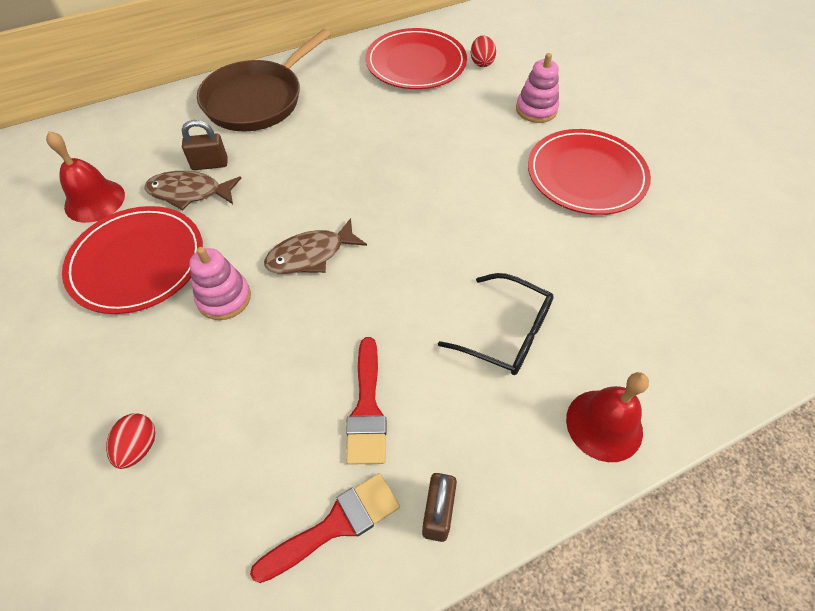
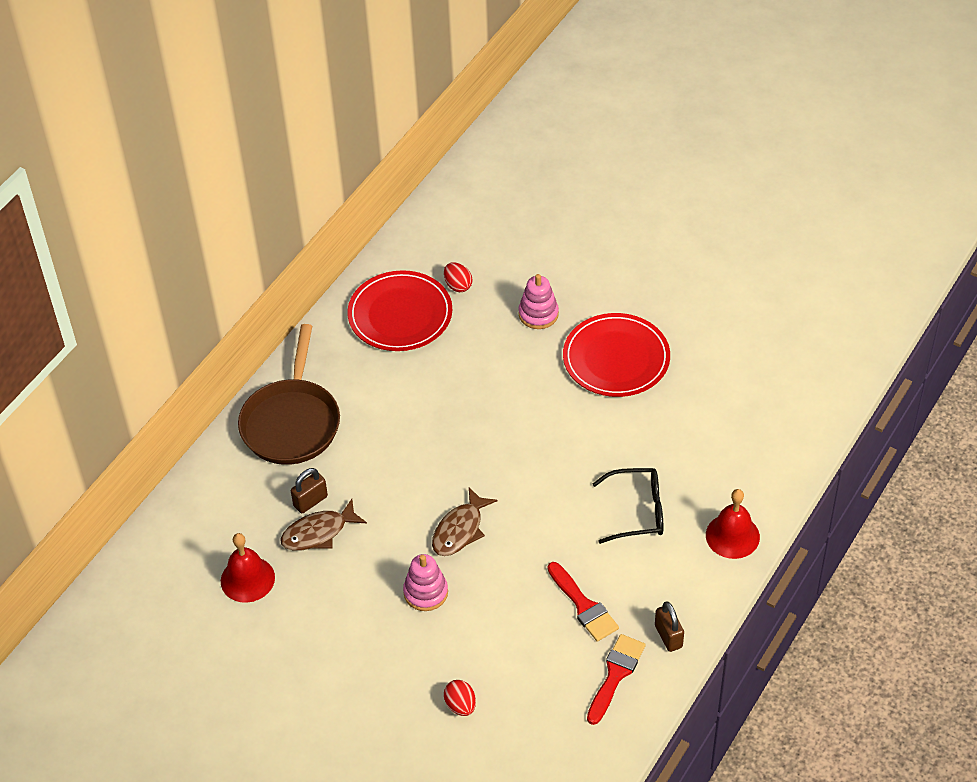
camera: 30 degrees left, 5 degrees down
red plate [62,206,203,314] -> none

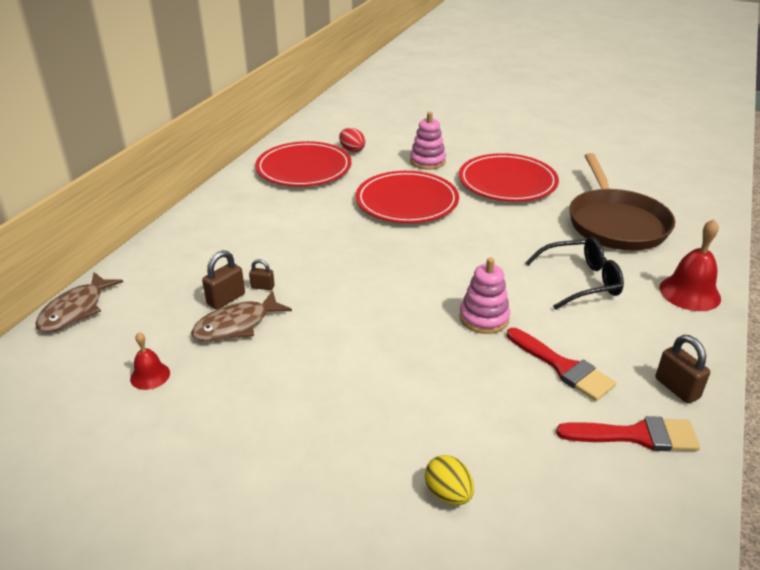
camera: 10 degrees left, 15 degrees down
red bell [221,533,275,603] -> red bell [130,332,170,390], size x0.58
brown pan [238,324,340,465] -> brown pan moved to [569,153,675,251]
pink stacking toy [403,554,448,611] -> pink stacking toy moved to [459,258,510,334]
brown fish [432,487,497,556] -> brown fish moved to [36,272,123,332]
red egg [444,680,476,716] -> yellow egg [425,455,474,505]
red brush [587,634,646,725] -> red brush turned 75 degrees clockwise [556,416,700,451]
none -> brown padlock [249,259,275,290]
none -> red plate [356,171,459,223]

